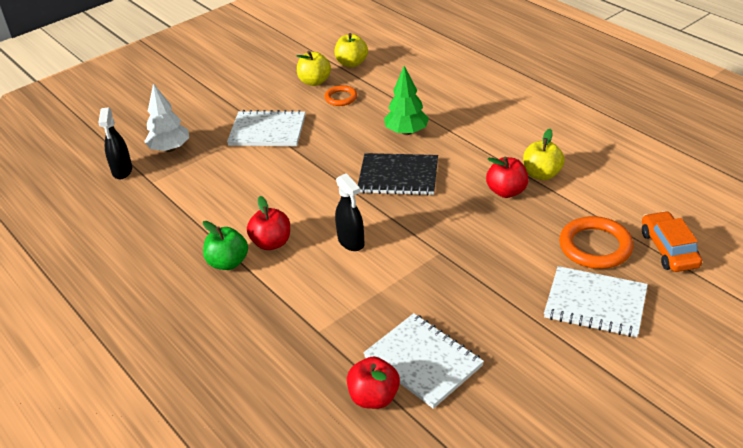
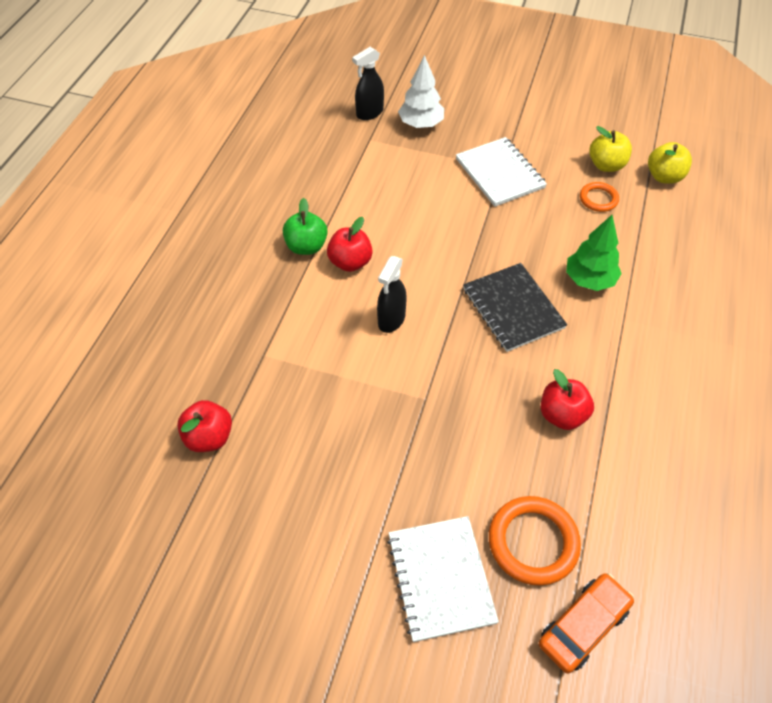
camera: 55 degrees right, 15 degrees up
white notebook [363,313,484,409] -> none
yellow apple [523,129,565,180] -> none

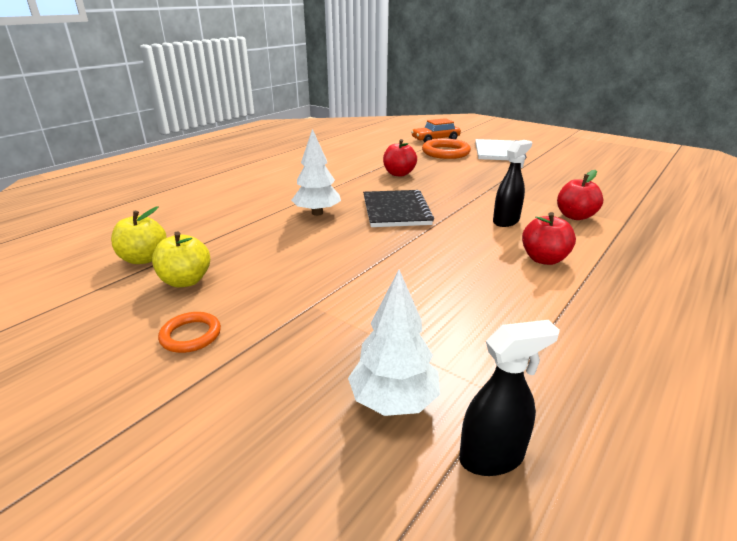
camera: 160 degrees left, 25 degrees down
red apple [177,400,232,452] -> red apple moved to [557,170,603,220]
green apple [283,198,328,255] -> none
white notebook [456,137,547,207] -> none
green tree [566,215,622,291] -> white tree [291,129,341,216]
orange ring [580,182,619,212] -> orange ring moved to [158,312,221,353]

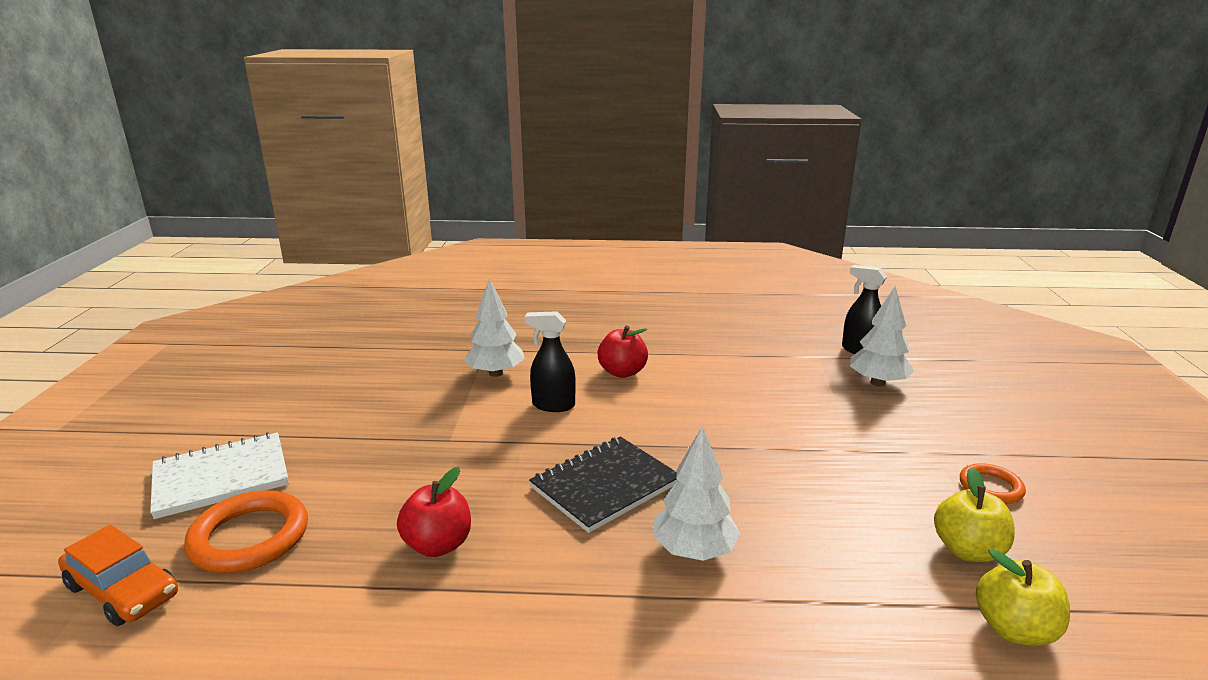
camera: 125 degrees left, 5 degrees down
red apple [557,170,603,220] -> white tree [464,279,525,377]

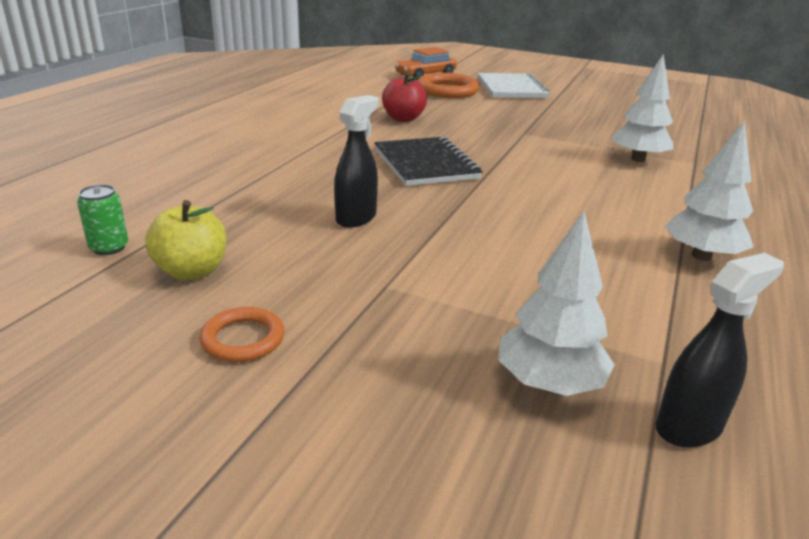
camera: 110 degrees right, 5 degrees up
black spray bottle [525,311,576,412] -> black spray bottle moved to [334,95,379,228]
red apple [597,325,648,378] -> none
white tree [653,426,741,561] -> white tree moved to [665,120,753,261]
yellow apple [976,549,1070,646] -> green can [77,184,128,255]

